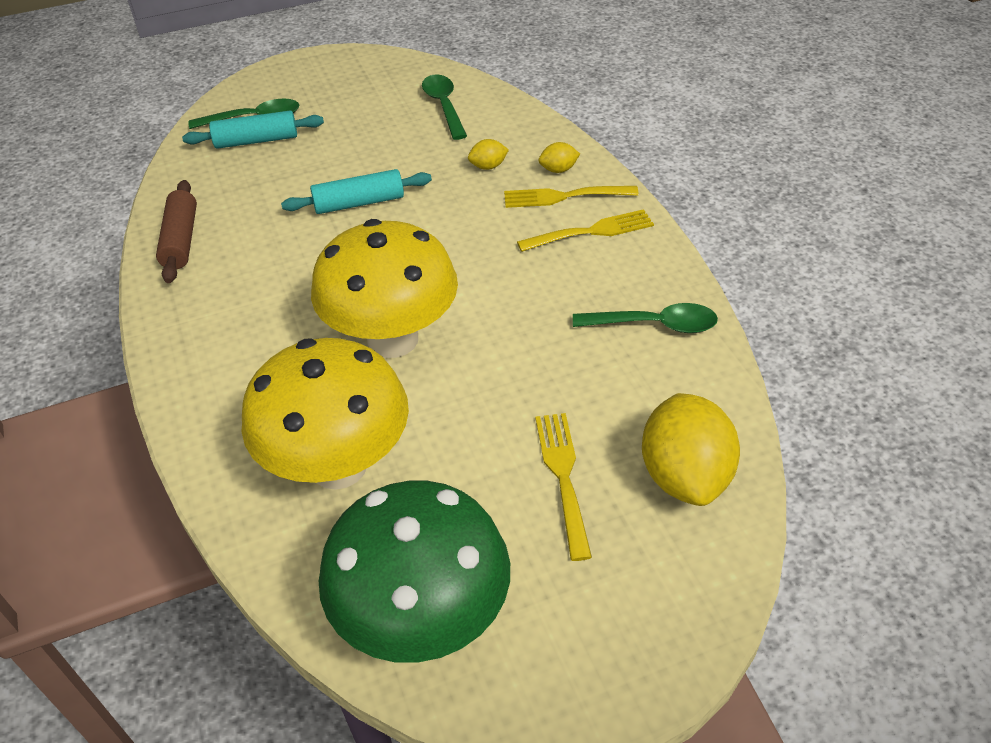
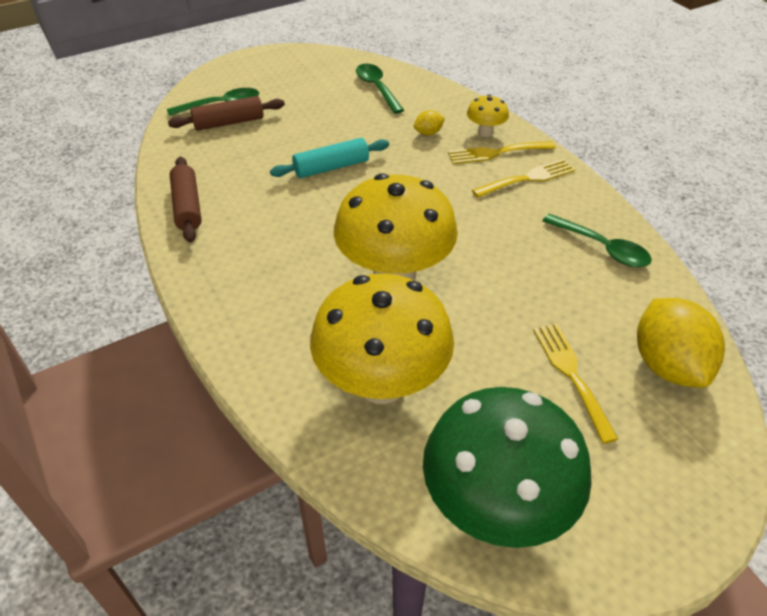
camera: 10 degrees left, 0 degrees up
turquoise rolling pin [182,111,324,149] -> brown rolling pin [168,96,285,131]
yellow lemon [538,142,580,173] -> yellow mushroom [467,95,509,137]
green spoon [573,303,718,333] -> green spoon turned 45 degrees clockwise [543,213,652,267]

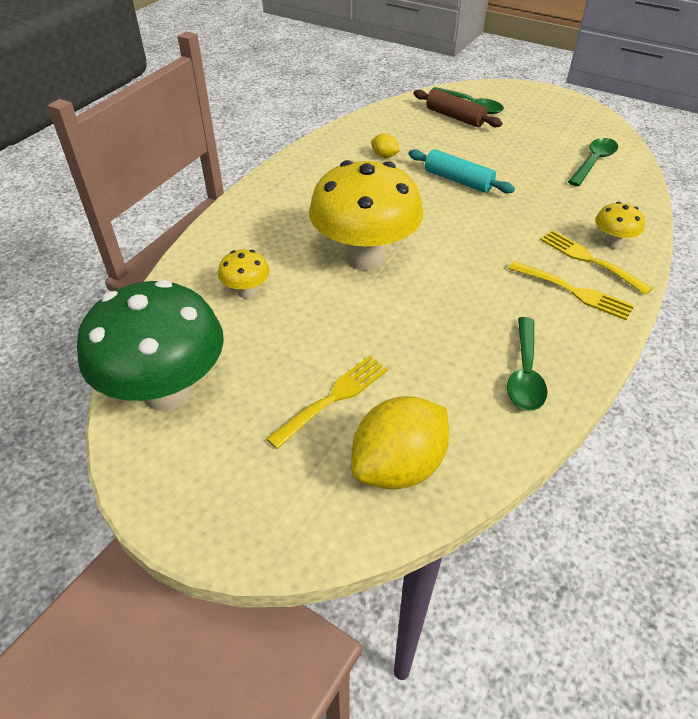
camera: 60 degrees right, 0 degrees up
brown rolling pin [170,157,202,243] -> none
yellow mushroom [310,274,454,404] -> yellow mushroom [218,249,270,298], size x0.44
yellow lemon [414,110,445,135] -> yellow lemon moved to [371,134,400,158]

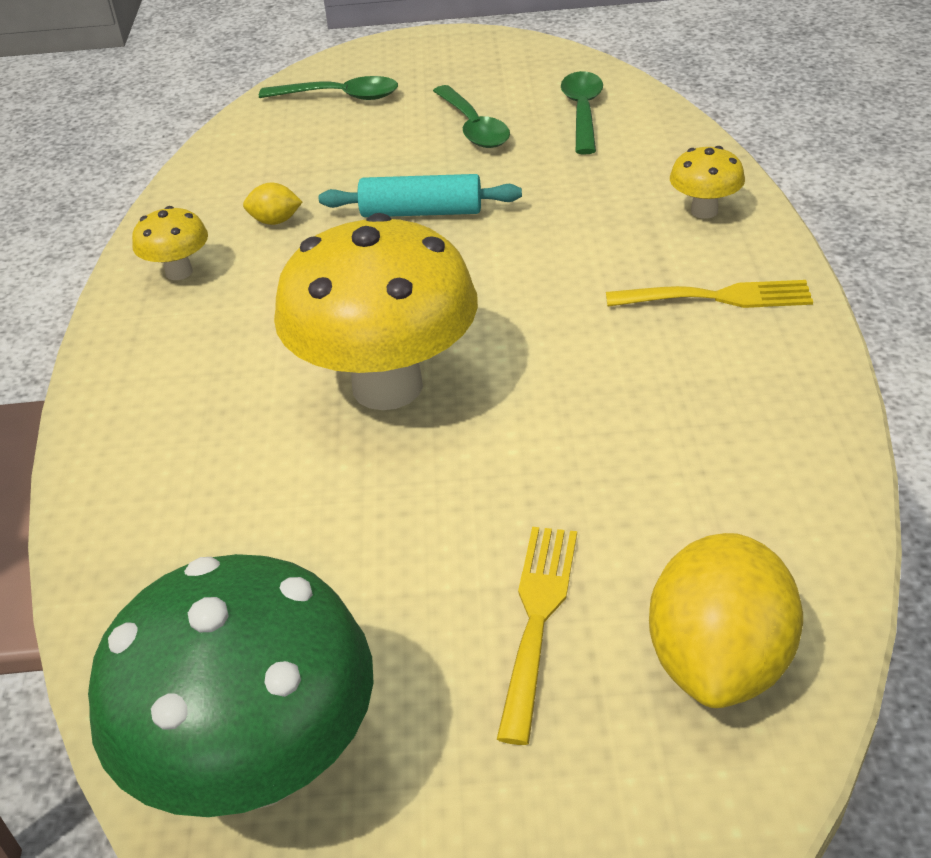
camera: 30 degrees left, 5 degrees down
yellow mushroom [218,249,270,298] -> yellow mushroom moved to [132,206,208,280]
brown rolling pin [413,89,503,127] -> none
green spoon [507,317,548,411] -> green spoon moved to [433,85,510,148]
yellow fork [540,230,653,295] -> none

